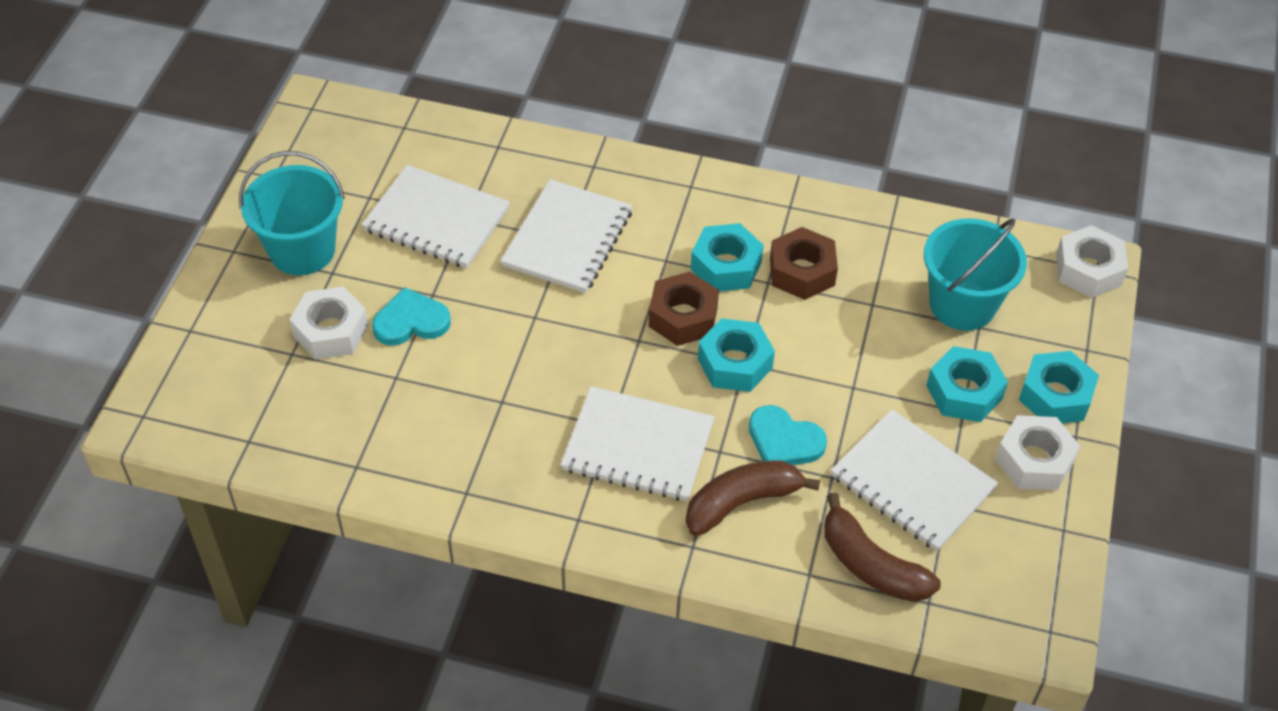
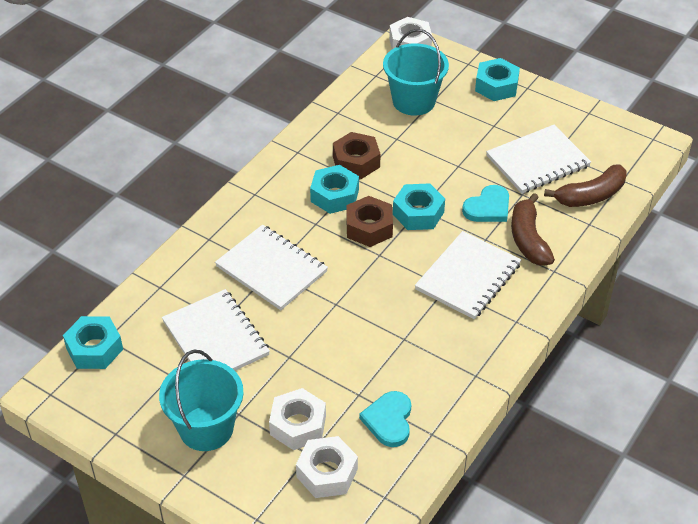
camera: 70 degrees left, 5 degrees down
white notebook [362,165,510,268] -> white notebook turned 75 degrees counterclockwise [162,289,270,371]
turquoise heart [372,287,451,345] -> turquoise heart moved to [359,391,411,447]
turquoise nut [926,346,1008,422] -> turquoise nut moved to [63,316,123,369]
white nut [995,415,1080,490] -> white nut moved to [296,436,358,498]

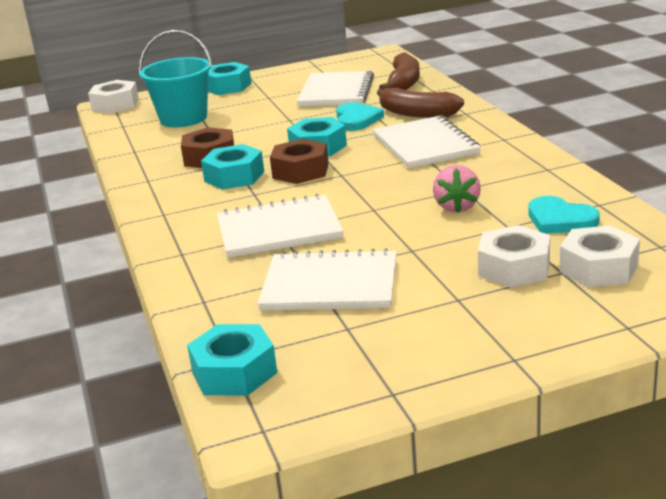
camera: 50 degrees left, 20 degrees down
turquoise bucket [159,350,244,451] -> none
none -> pink strawberry [433,165,481,212]

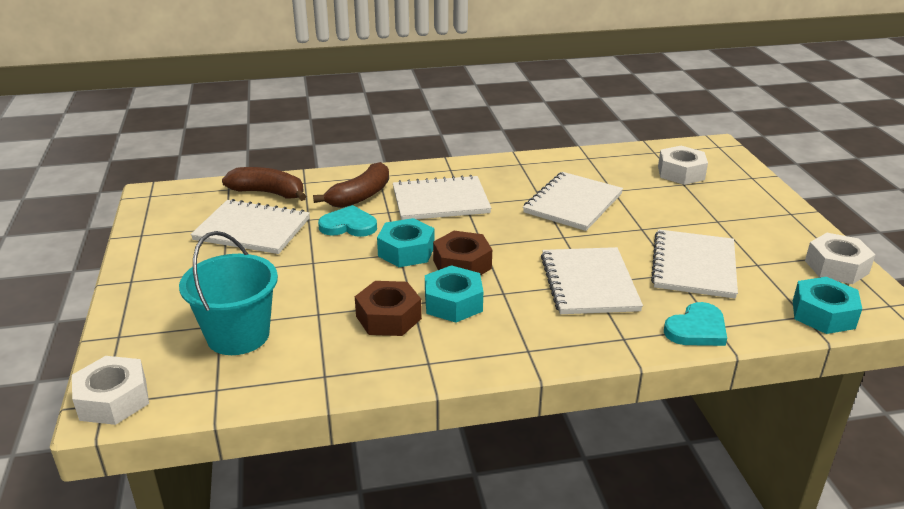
camera: 85 degrees left, 5 degrees up
turquoise nut [208,62,251,95] -> none
pink strawberry [433,165,481,212] -> white notebook [523,172,623,231]
white nut [478,225,550,288] -> white nut moved to [805,233,875,284]
turquoise heart [528,196,600,234] -> turquoise heart moved to [664,302,727,346]

